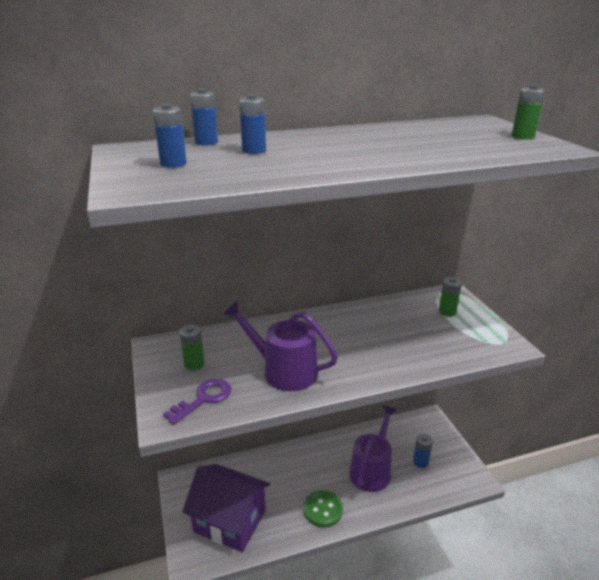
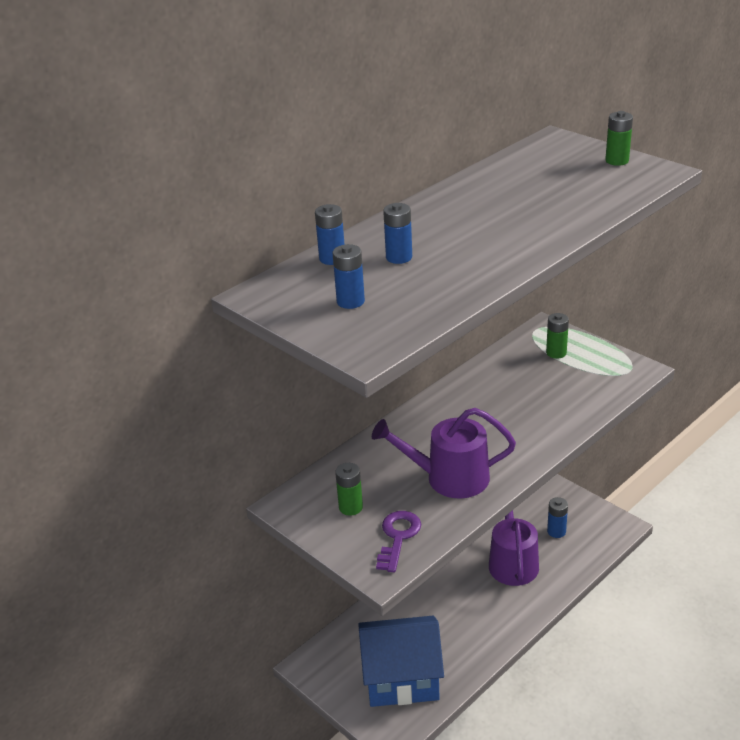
camera: 25 degrees left, 5 degrees up
purple house [183,464,270,552] -> blue house [358,616,444,707]
green button [304,490,343,528] -> none

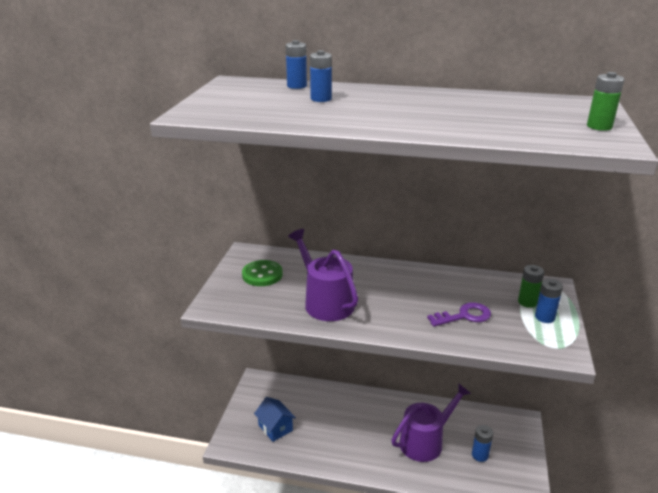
camera: 55 degrees right, 5 degrees down
blue battery [333,244,365,309] -> blue battery moved to [535,279,563,323]
green battery [335,463,363,516] -> green button [242,260,283,286]
blue house [358,616,444,707] -> blue house [254,397,296,442], size x0.53
purple key [376,511,421,572] -> purple key moved to [427,302,491,327]

